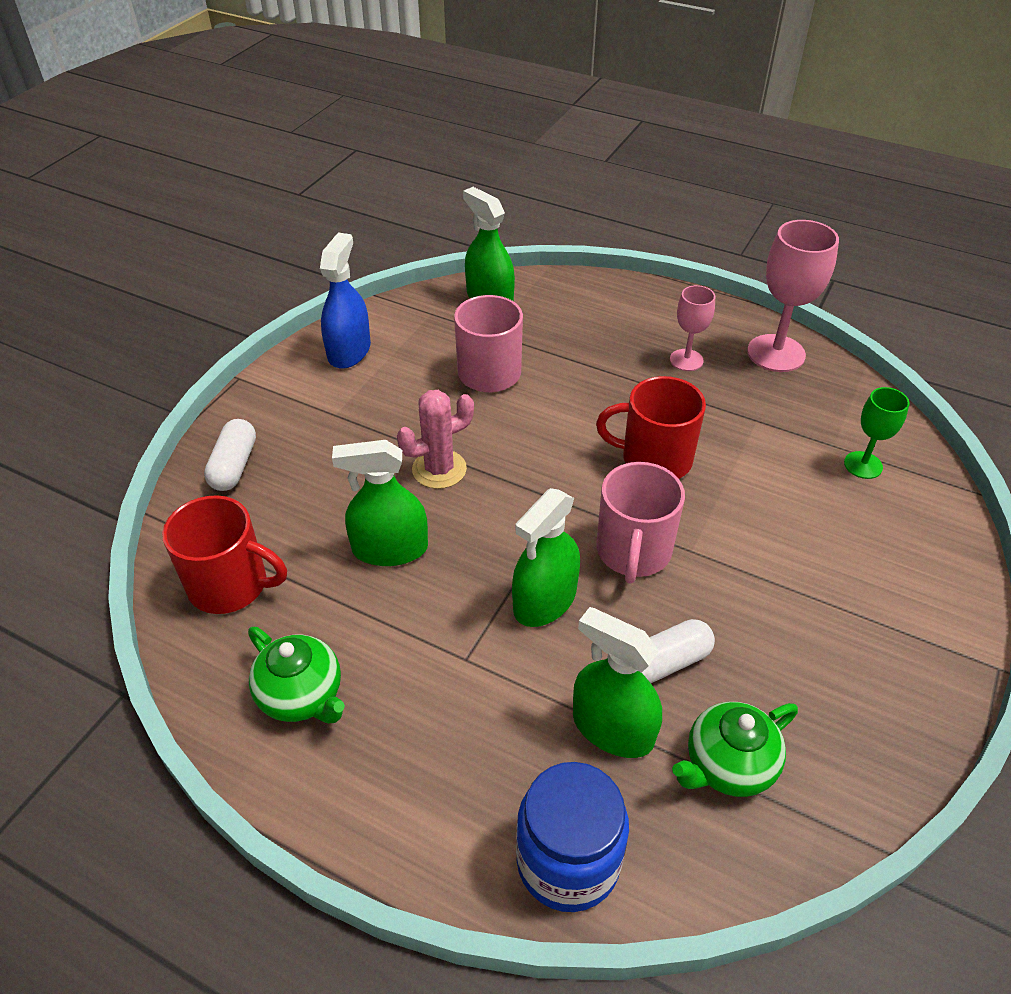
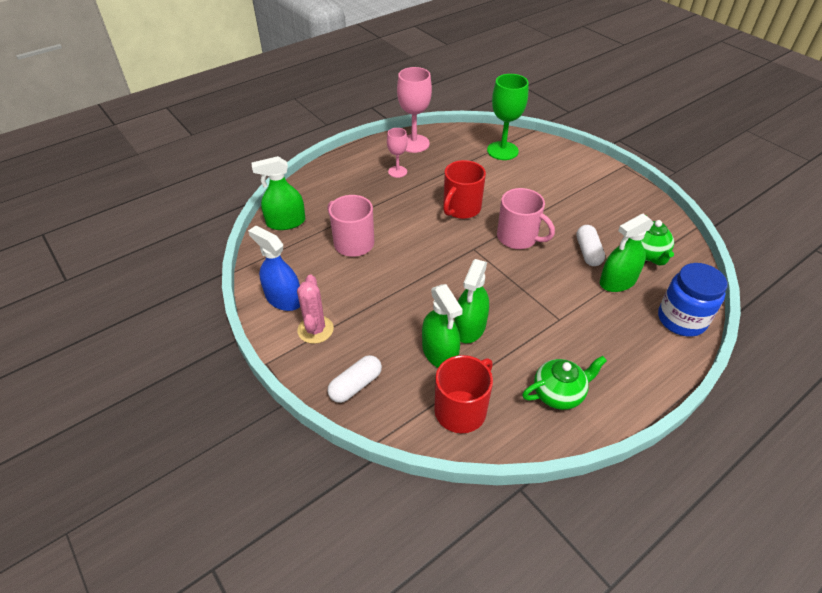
camera: 65 degrees left, 0 degrees up
white capsule [204,419,256,491] -> white capsule turned 75 degrees counterclockwise [328,355,382,403]
pink cactus [397,390,474,489] -> pink cactus moved to [297,275,334,344]
green spray bottle [512,488,580,627] -> green spray bottle moved to [422,284,463,368]
green goblet [844,387,910,479] -> green goblet [487,74,529,160], size x1.72

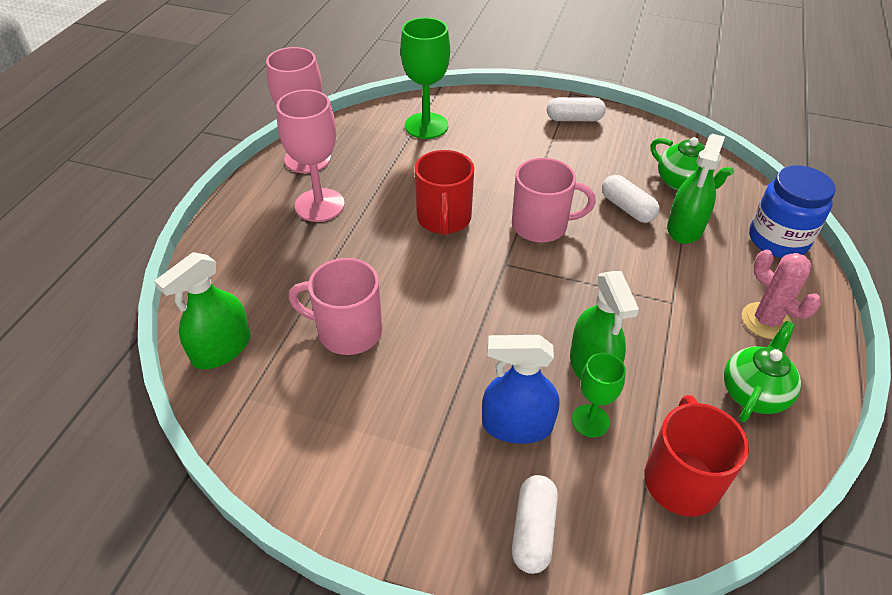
camera: 35 degrees left, 0 degrees up
blue spray bottle [248,226,300,311] -> blue spray bottle moved to [482,335,559,444]
pink cactus [297,275,334,344] -> pink cactus moved to [742,249,821,339]
pink goblet [387,128,407,178] -> pink goblet [277,89,345,222], size x1.72
green spray bottle [422,284,463,368] -> green goblet [572,353,626,437]
none -> white capsule [547,97,606,121]

